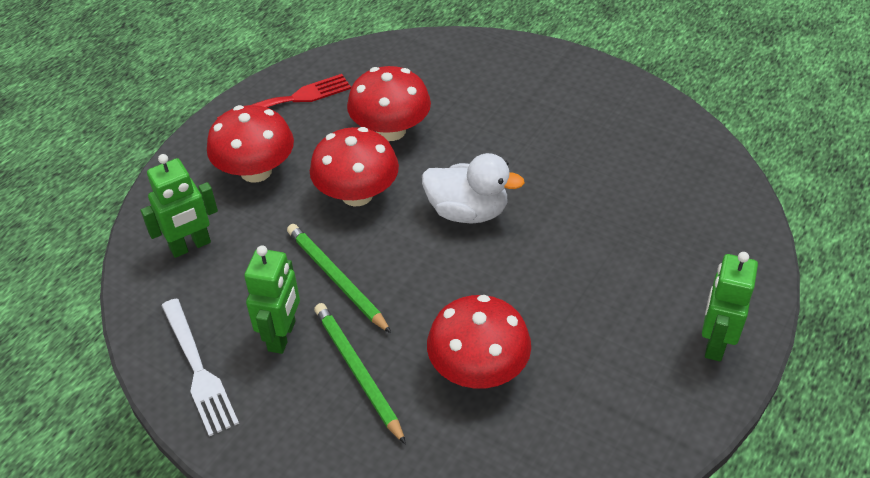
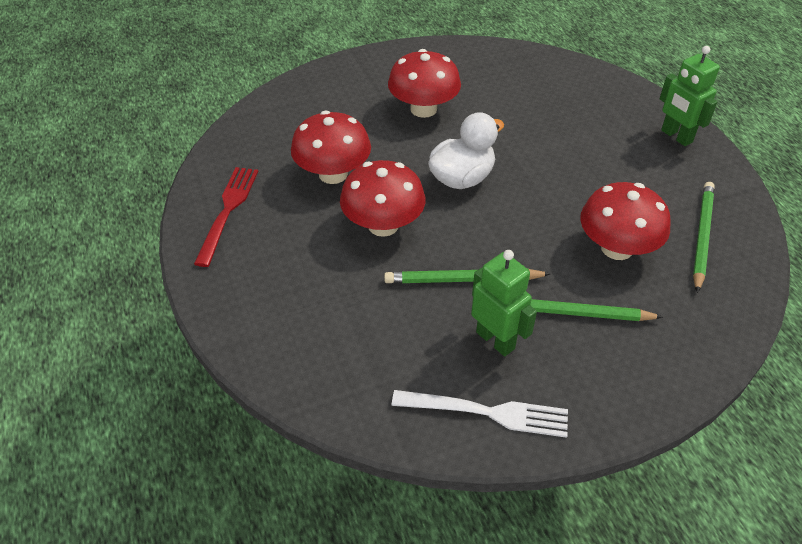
camera: 55 degrees left, 0 degrees up
green robot [141,154,218,258] -> none
red mushroom [207,105,294,183] -> red mushroom moved to [388,49,461,118]
none -> green pencil [693,182,715,293]

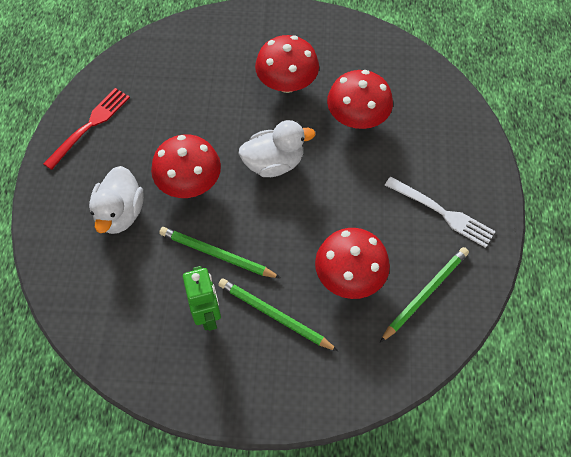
camera: 25 degrees right, 15 degrees up
red mushroom [291,111,371,184] -> red mushroom moved to [327,70,393,129]
white fork [392,390,568,438] -> white fork moved to [385,177,496,248]
green robot [660,46,720,146] -> none
none -> white duck [89,166,144,234]

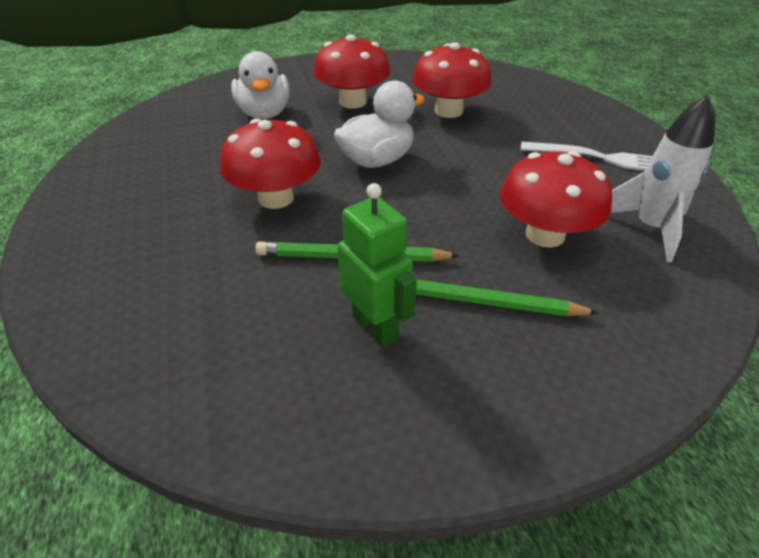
camera: 20 degrees left, 20 degrees down
red fork [43,88,130,170] -> none
white duck [89,166,144,234] -> white duck moved to [231,51,290,119]
green pencil [380,247,469,342] -> white rocket [611,95,715,262]

